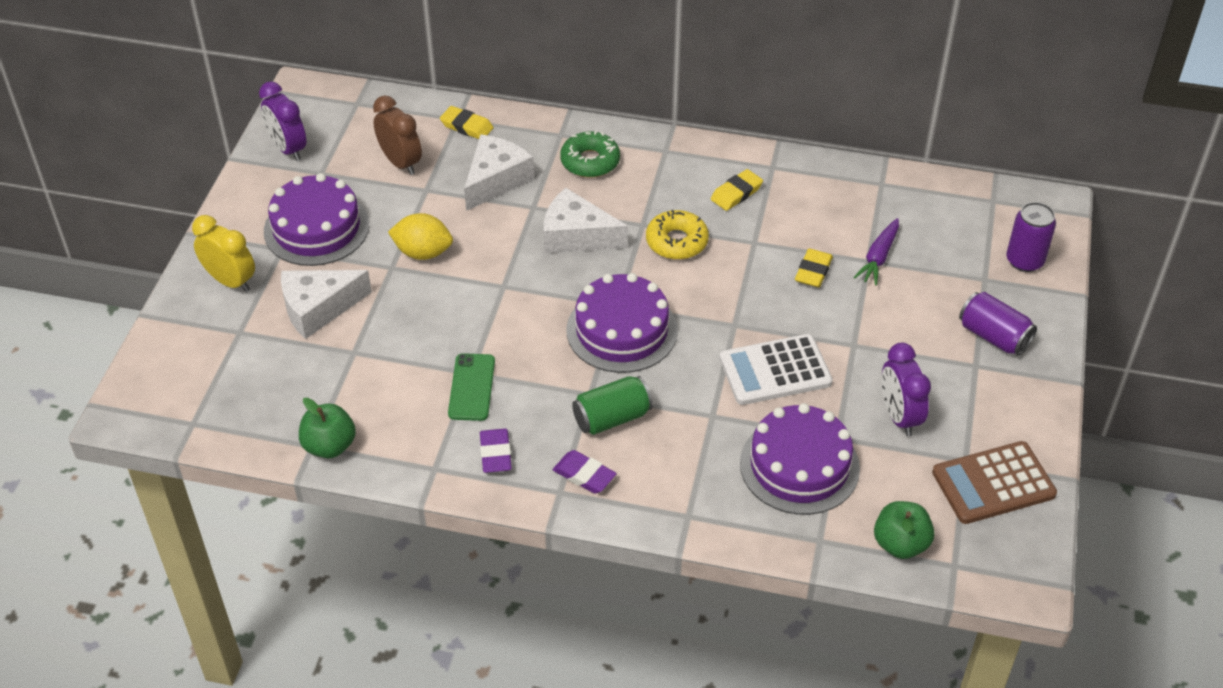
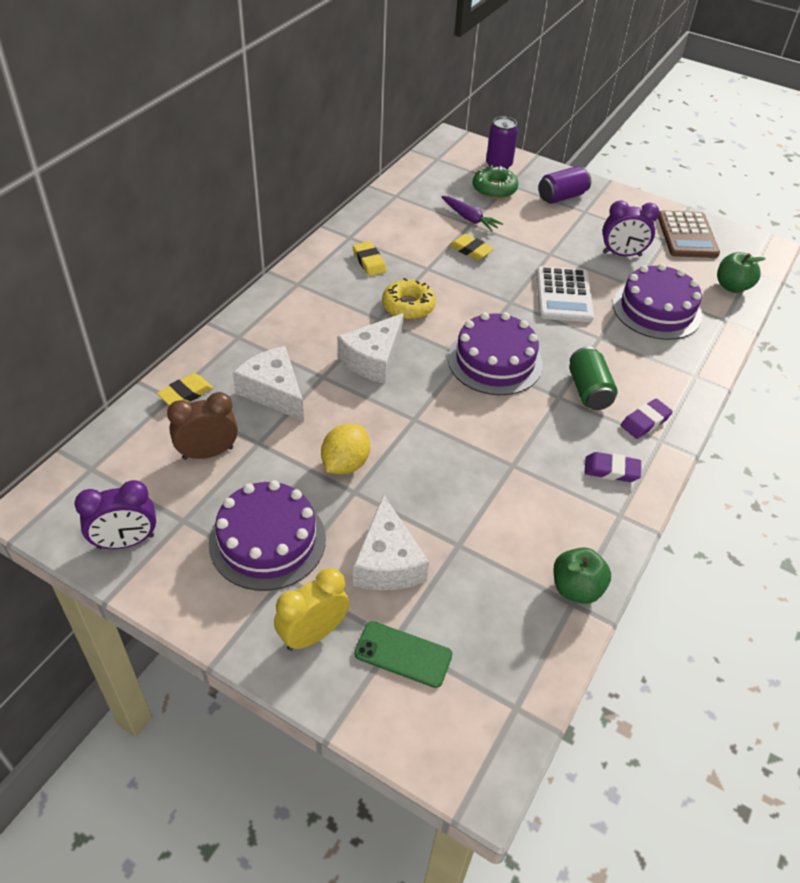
camera: 75 degrees left, 0 degrees up
green phone [448,353,495,421] -> green phone moved to [354,621,453,688]
green donut [560,131,620,178] -> green donut moved to [473,165,518,199]

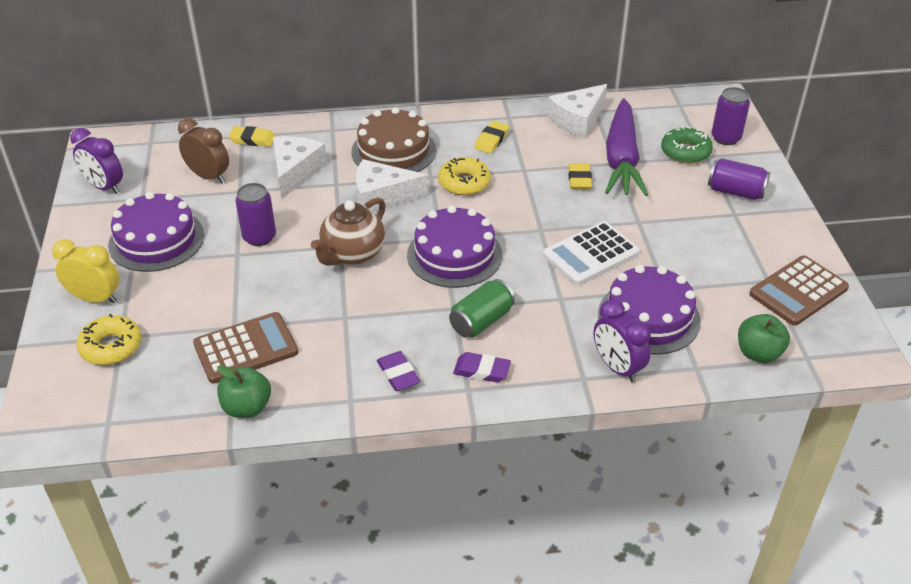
camera: 55 degrees right, 5 degrees down
yellow lemon [321,424,370,475] -> purple can [235,183,276,246]
white cheese [353,494,429,590] -> white cheese moved to [547,84,607,138]
green phone [354,621,453,688] -> yellow donut [77,314,141,365]
purple carrot [442,196,503,232] -> purple carrot [605,98,648,196], size x2.05
purple clock [603,200,660,257] -> purple clock moved to [594,299,651,383]
none -> brown calculator [193,312,298,384]
none -> brown teapot [311,197,386,266]
none -> brown cake [351,107,436,172]

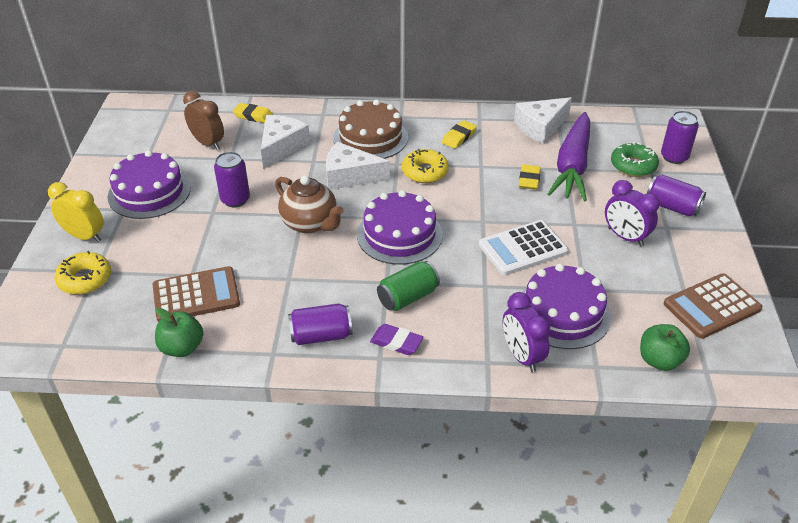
camera: 10 degrees right, 0 degrees up
purple clock [70,128,123,194] -> purple clock moved to [605,180,660,246]
brown teapot [311,197,386,266] -> brown teapot turned 90 degrees counterclockwise [275,176,344,234]
purple eraser [377,351,420,391] -> purple can [288,303,352,345]

